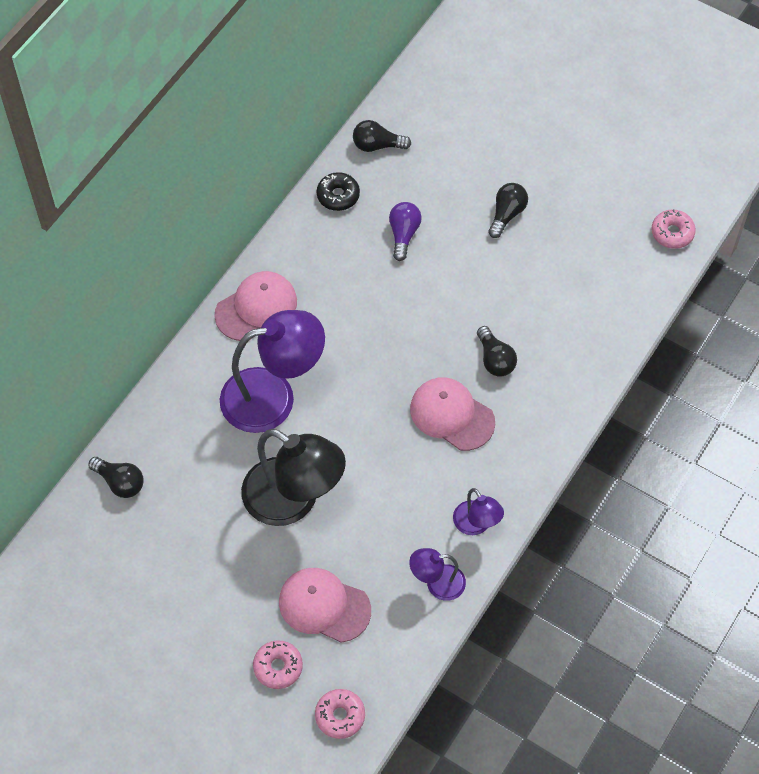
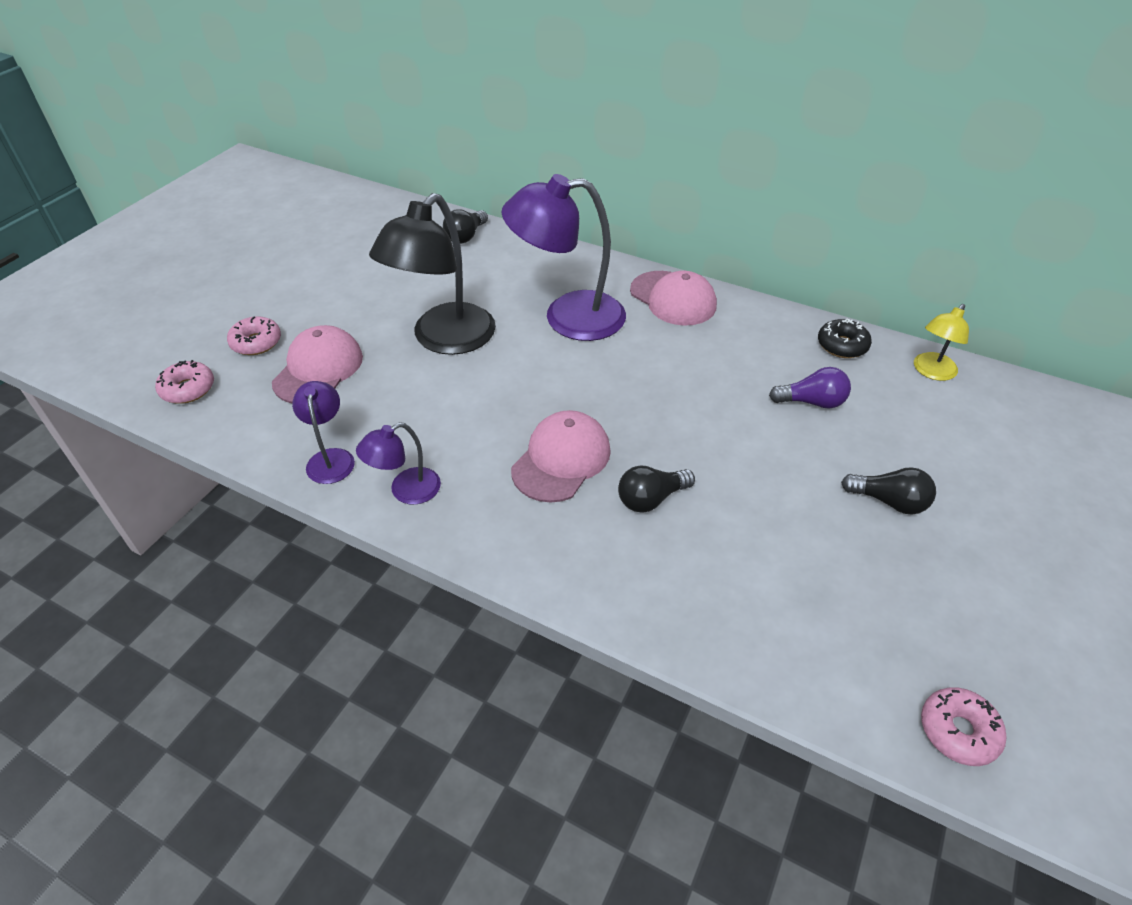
camera: 85 degrees right, 15 degrees down
purple lamp [220,310,325,433] -> purple lamp turned 105 degrees clockwise [501,174,626,341]
black light bulb [353,120,411,152] -> yellow lamp [914,304,969,381]

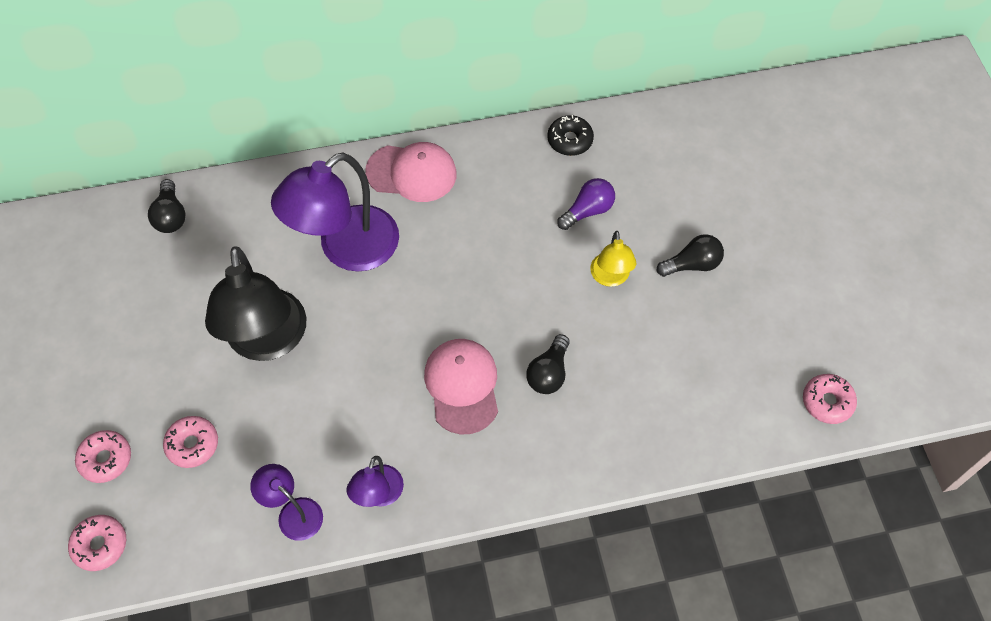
camera: 40 degrees left, 15 degrees up
pink cap [272,325,363,403] -> pink donut [163,416,218,468]
yellow lamp [914,304,969,381] -> yellow lamp moved to [590,231,636,287]

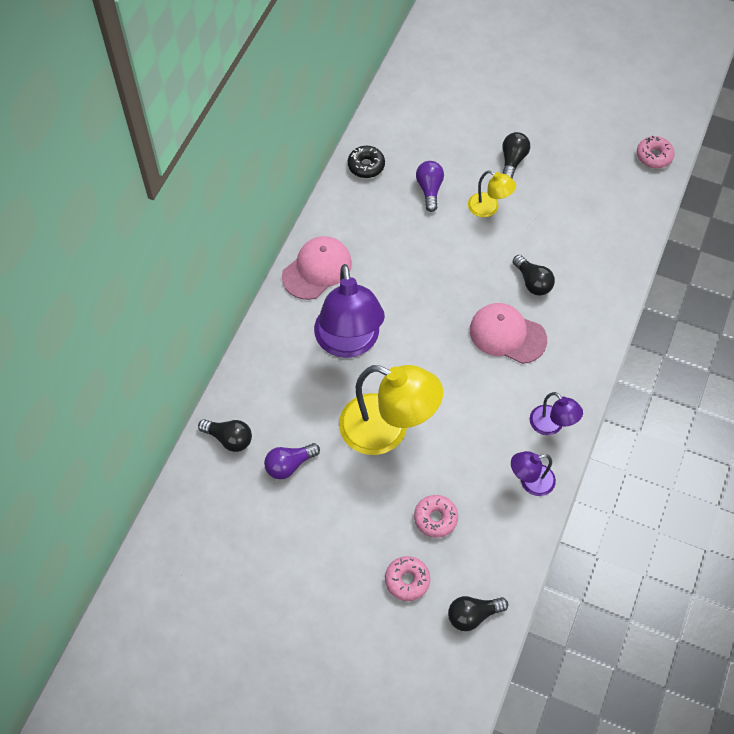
camera: 55 degrees left, 0 degrees up
pink donut [68,515,126,571] -> black light bulb [448,596,508,631]
black lamp [205,246,306,361] -> yellow lamp [339,365,443,455]
none -> purple light bulb [264,443,320,479]

